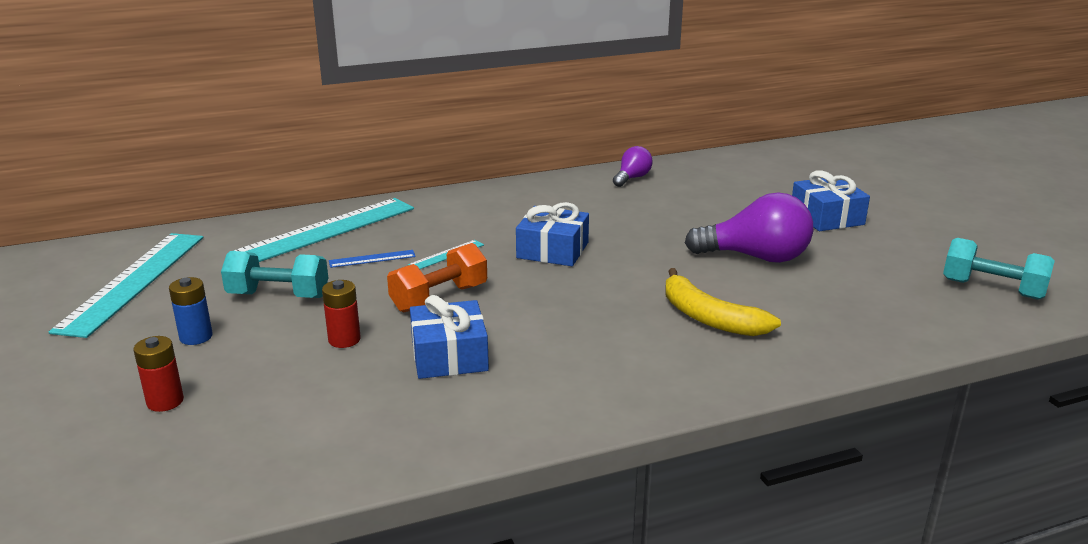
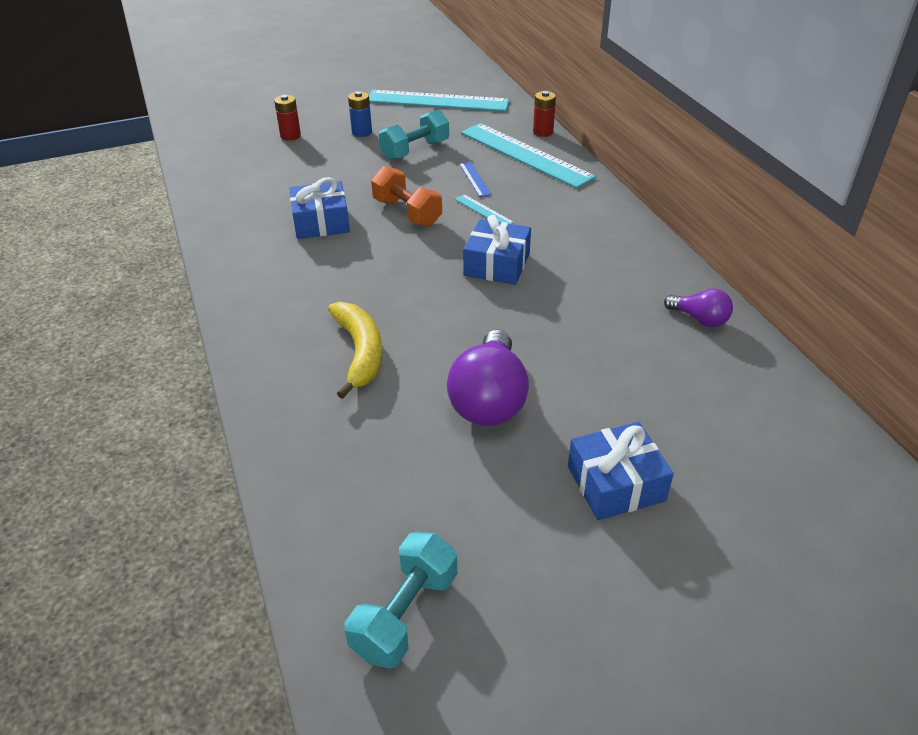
camera: 90 degrees right, 15 degrees up
turquoise dumbbell [221,251,328,298] -> turquoise dumbbell turned 45 degrees clockwise [379,109,449,160]
red battery [322,280,361,348] -> red battery moved to [533,91,556,137]
yellow banana [665,268,781,336] -> yellow banana turned 120 degrees clockwise [328,302,382,399]

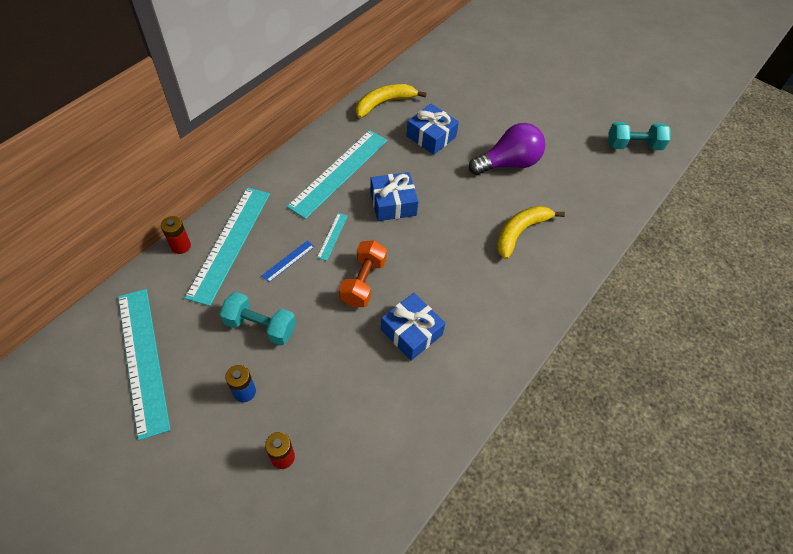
camera: 125 degrees left, 15 degrees up
blue gift [568,422,674,520] -> blue gift moved to [406,104,459,155]
purple light bulb [664,289,733,327] -> yellow banana [356,84,427,118]
none -> turquoise ruler [287,130,388,219]

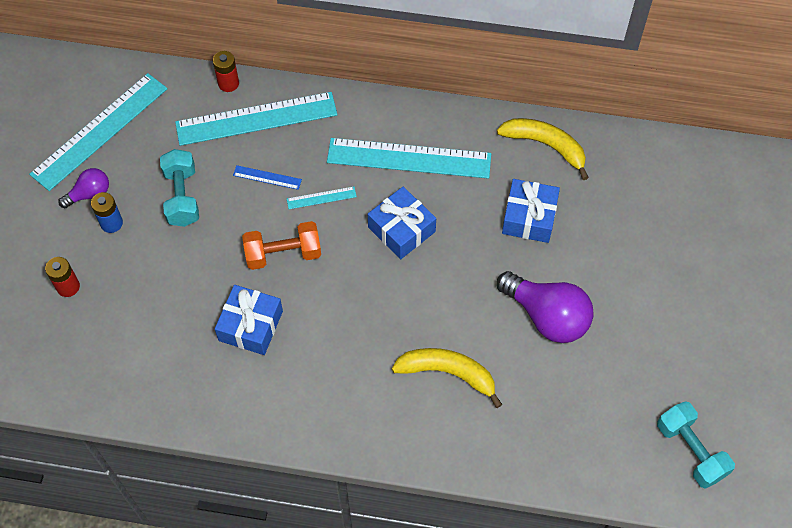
camera: 65 degrees right, 5 degrees up
none -> purple light bulb [58,168,109,208]

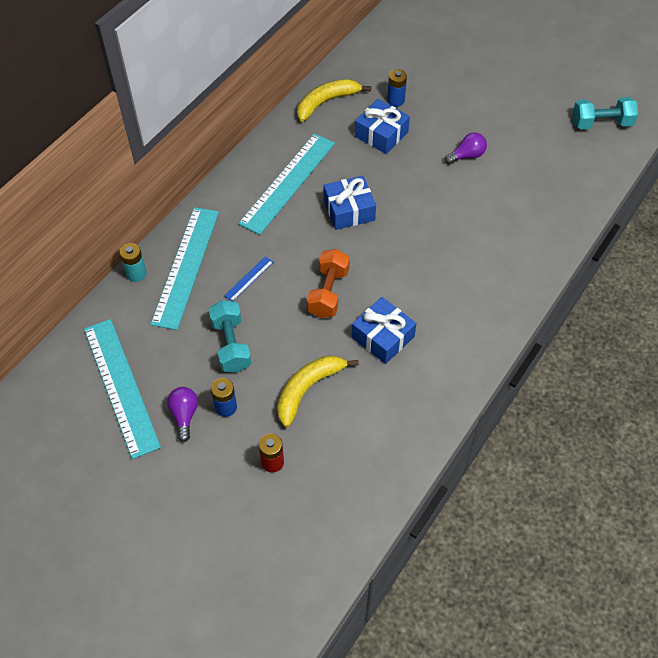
camera: 65 degrees left, 5 degrees down
turquoise dumbbell [160,149,199,227] -> turquoise dumbbell turned 60 degrees clockwise [209,300,251,373]
red battery [213,51,239,92] -> turquoise battery [120,243,147,282]
turquoise ruler [287,187,357,209] -> none
yellow banana [392,348,502,408] -> yellow banana moved to [277,355,359,427]
purple light bulb [497,271,594,343] -> purple light bulb [444,132,487,164], size x0.54
none -> blue battery [387,69,407,107]

